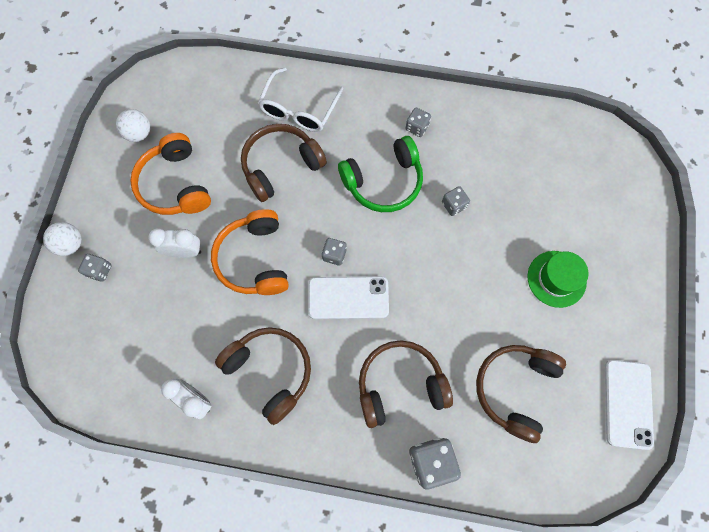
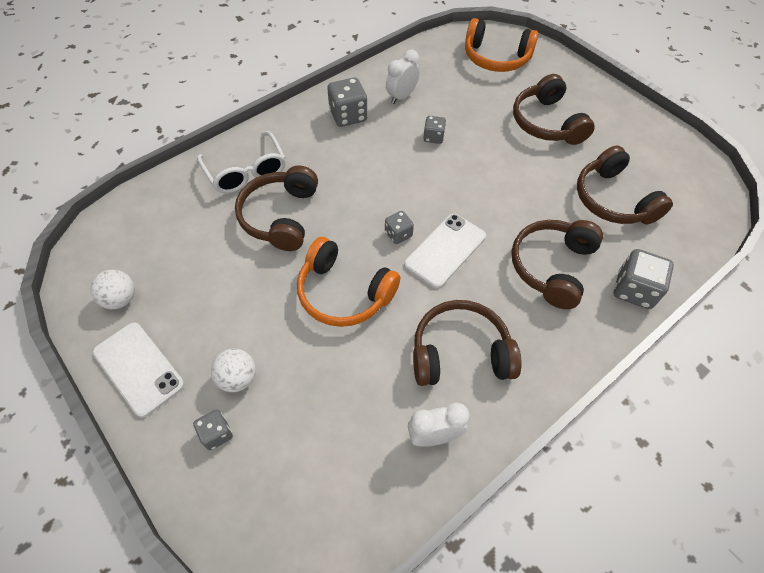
camera: 50 degrees left, 15 degrees down
white ball [43,222,82,256] -> white ball moved to [211,349,256,392]
orange headphones [130,133,211,215] -> orange headphones moved to [465,18,539,72]
white clock [148,228,201,258] -> white clock moved to [386,49,420,104]
green headphones [338,136,423,212] -> none
grey dice [406,108,431,137] -> grey dice [327,78,368,127], size x1.71
green hat [528,251,589,308] -> brown headphones [513,74,595,145]
white phone [605,360,654,450] -> white phone moved to [93,322,185,418]

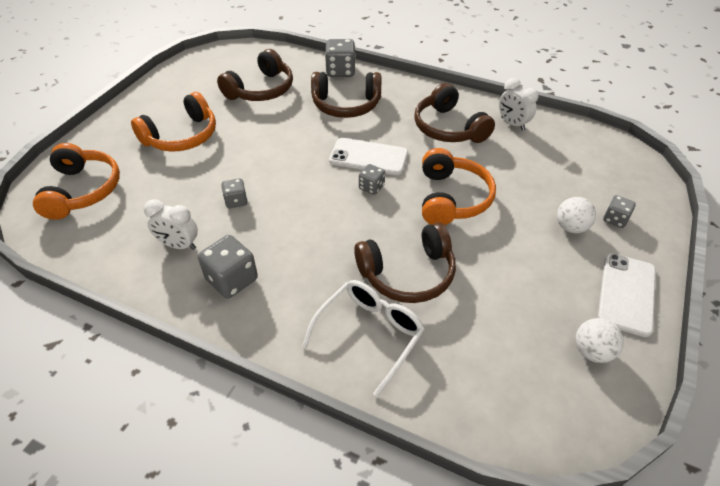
camera: 115 degrees left, 10 degrees down
brown headphones [513,74,595,145] -> orange headphones [131,92,216,152]

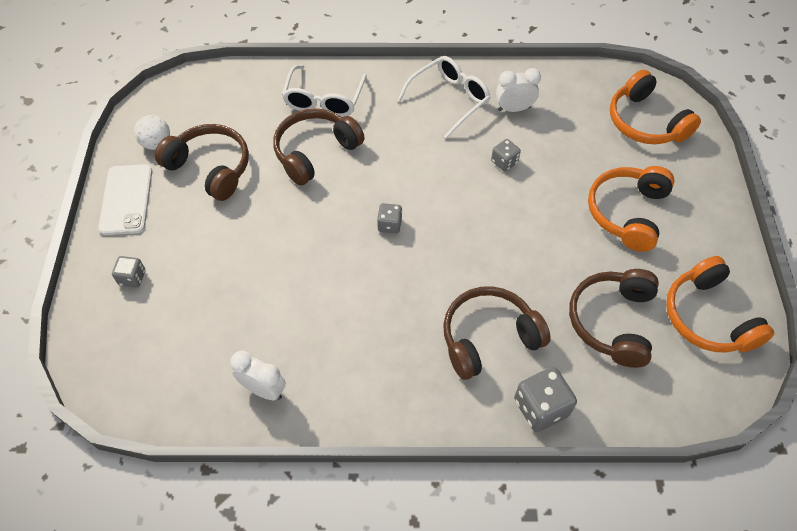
camera: 155 degrees right, 10 degrees up
grey dice [198,235,258,298] -> white glasses [398,56,491,139]
white phone [329,138,408,175] -> none
brown headphones [414,83,495,143] -> brown headphones moved to [155,124,249,201]
orange headphones [422,148,496,225] -> orange headphones moved to [666,256,774,352]
white ball [557,197,596,234] -> none

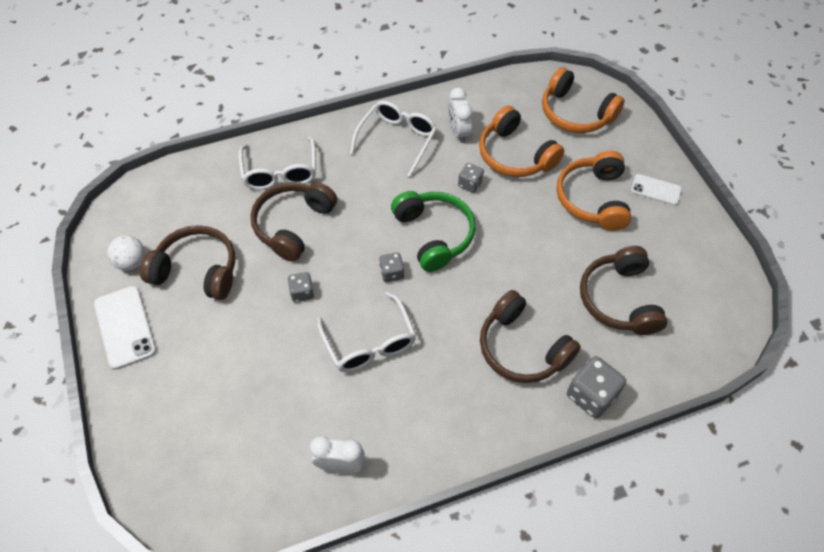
camera: 20 degrees left, 0 degrees up
grey dice [112,256,145,288] -> grey dice moved to [288,272,314,302]
brown headphones [443,286,551,380] -> brown headphones turned 90 degrees counterclockwise [480,290,581,383]
white clock [496,68,541,112] -> white clock turned 75 degrees counterclockwise [448,87,473,143]
orange headphones [666,256,774,352] -> orange headphones moved to [479,105,564,177]
none -> white glasses [317,291,416,372]
none -> green headphones [391,191,476,272]
none -> white phone [631,174,682,205]

